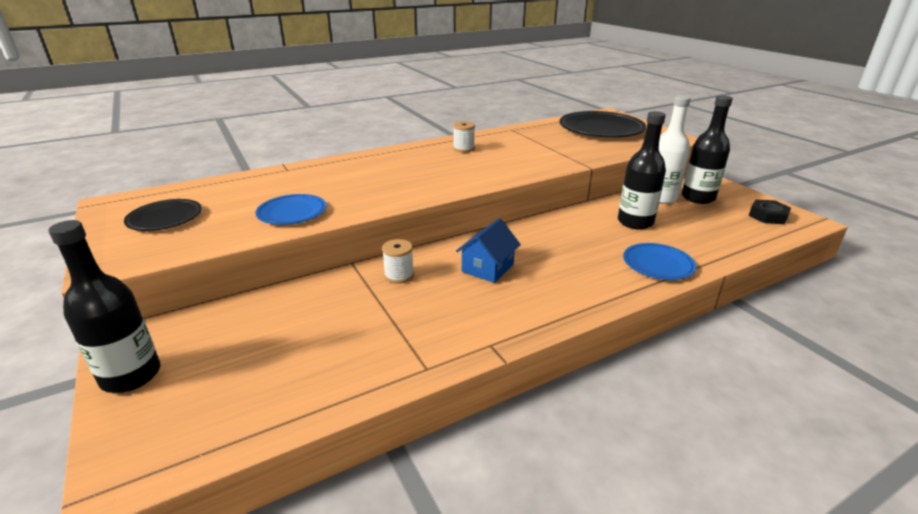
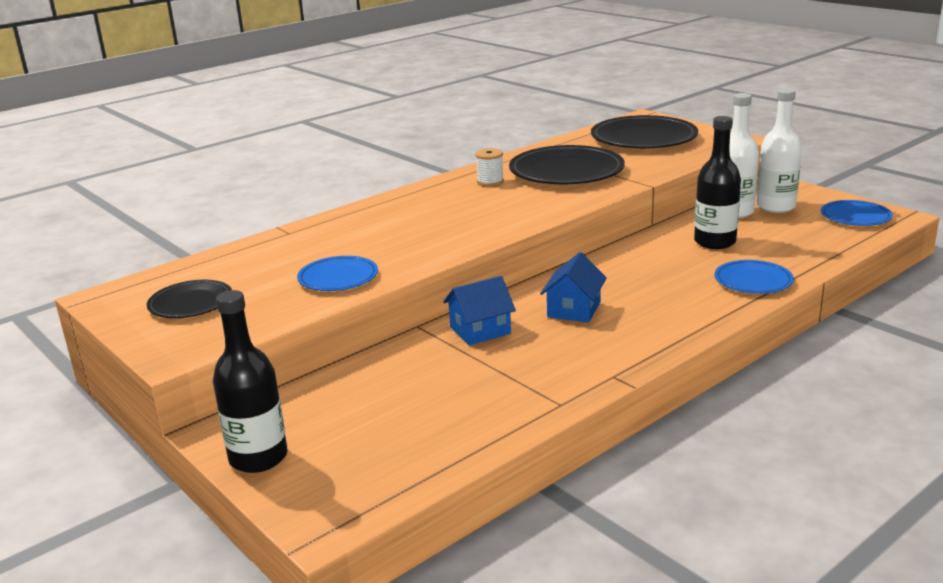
camera: 10 degrees left, 5 degrees down
white spool [382,239,414,284] -> blue house [443,276,516,346]
black bottle [682,95,733,204] -> white bottle [756,88,802,213]
black nut [749,200,791,224] -> blue plate [821,200,893,226]
none -> black plate [509,145,625,184]

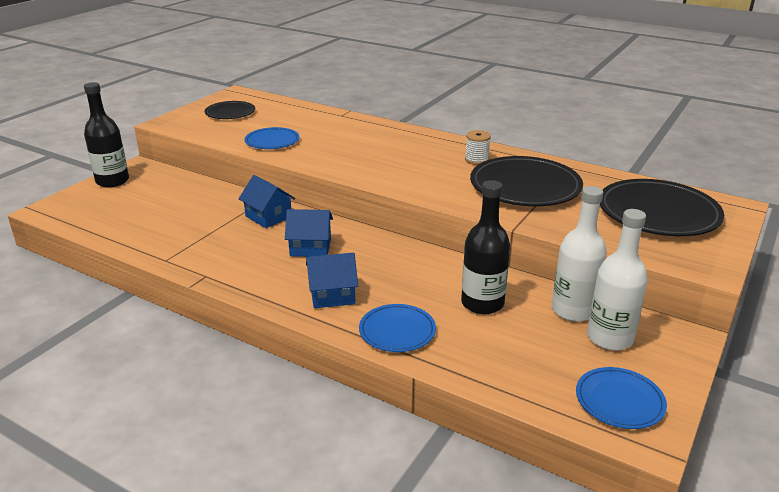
camera: 70 degrees right, 5 degrees up
none -> blue house [306,253,358,308]

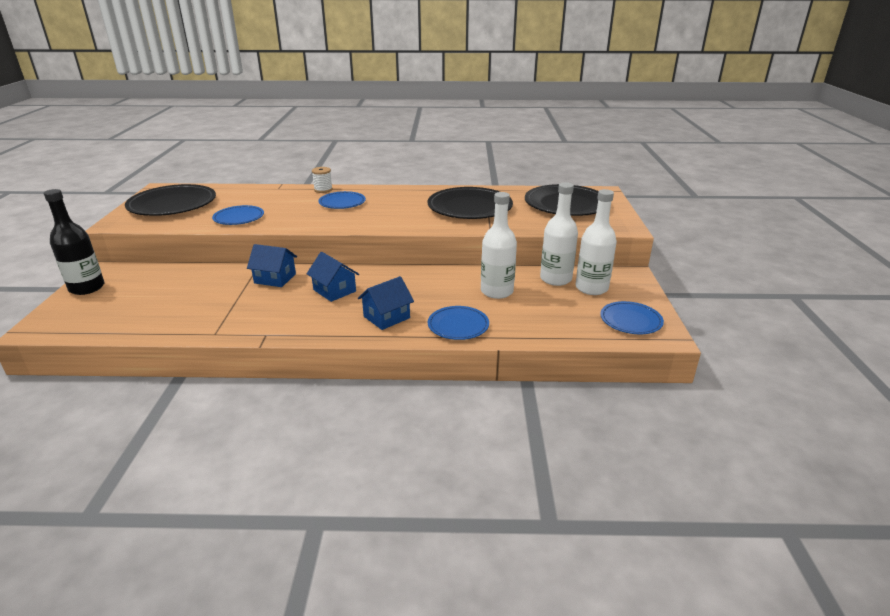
camera: 30 degrees left, 0 degrees up
black plate [204,101,255,119] -> black plate [125,184,216,216], size x1.79
blue house [285,209,333,257] -> blue house turned 75 degrees clockwise [307,252,359,302]
black bottle [461,180,510,314] -> white bottle [481,192,517,299]
white spool [465,130,491,165] -> white spool moved to [312,167,333,193]
none -> blue plate [318,191,366,209]

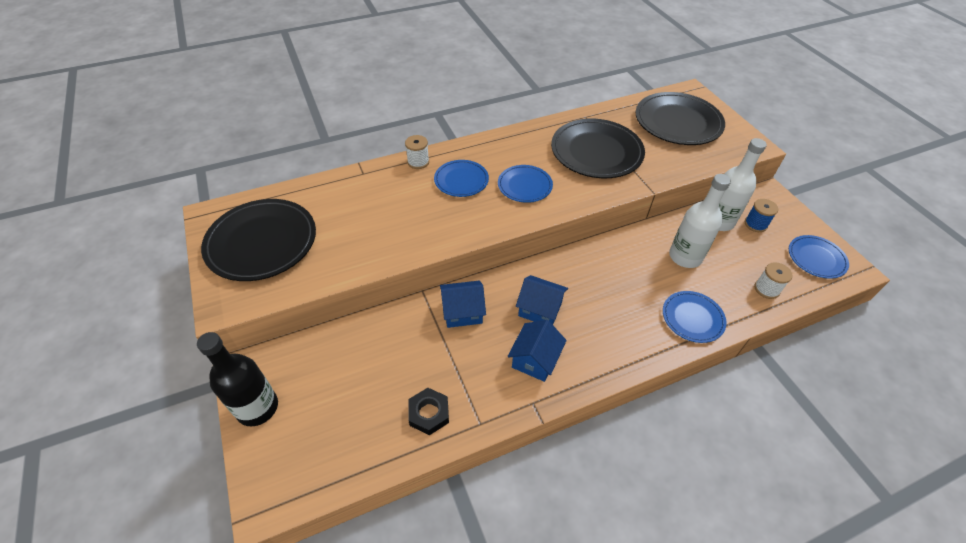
camera: 25 degrees left, 20 degrees up
blue plate [212,205,264,225] -> blue plate moved to [498,165,553,203]
blue house [358,276,414,330] -> blue house moved to [508,320,567,382]
white bottle [576,189,617,295] -> blue spool [745,199,778,232]
none -> black nut [408,388,449,435]
none -> white spool [754,262,792,299]

